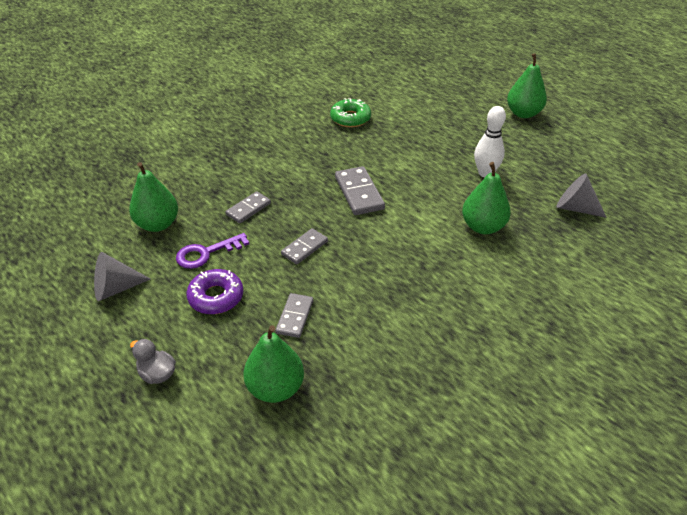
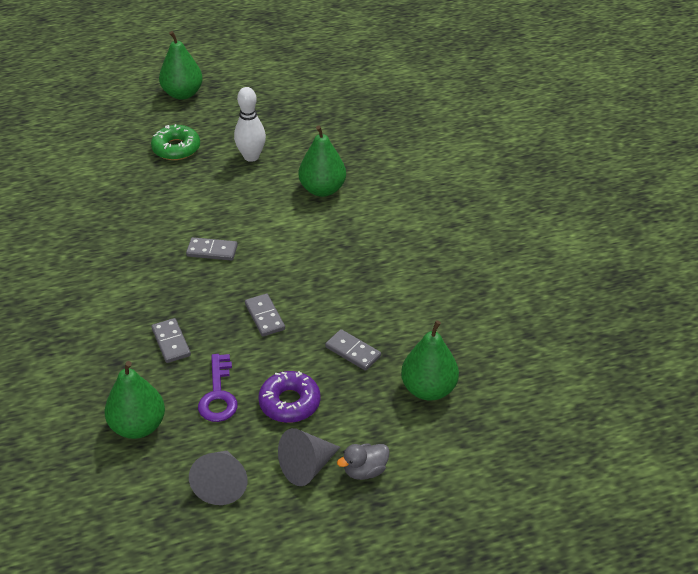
camera: 65 degrees left, 0 degrees up
green donut [330,98,371,127] -> green donut moved to [151,124,200,160]
grey domino [335,166,385,215] -> grey domino [186,237,238,261], size x0.65
grey cone [556,173,607,218] -> grey cone moved to [278,428,340,486]

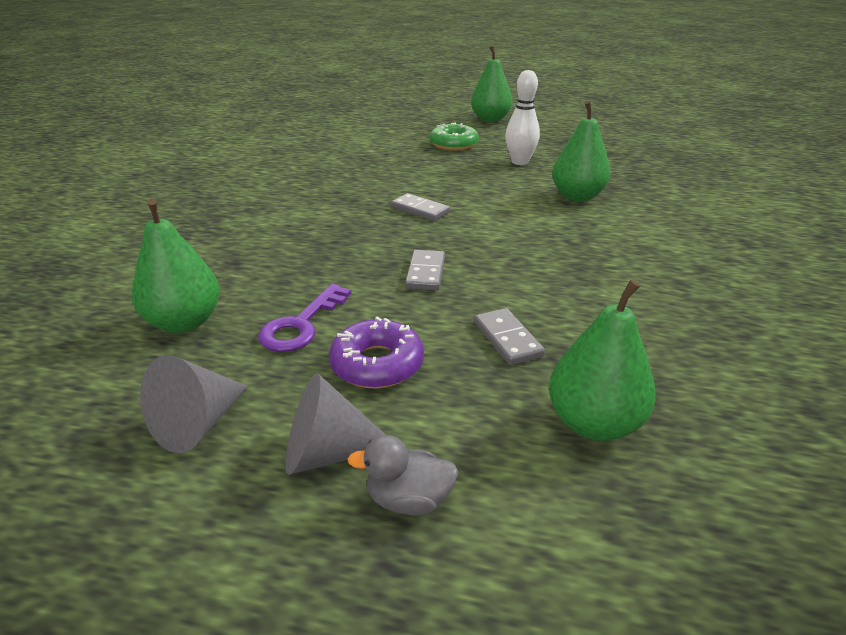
camera: 30 degrees right, 10 degrees down
grey domino [151,318,191,363] -> none

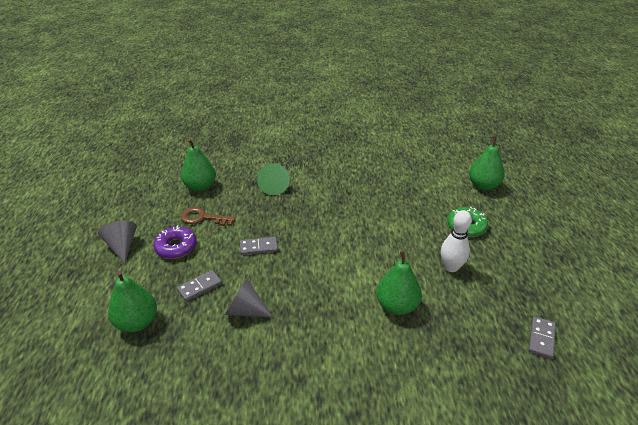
camera: 75 degrees right, 5 degrees up
grey cone [140,355,248,453] -> grey cone moved to [225,278,273,318]
purple key [258,284,351,352] -> brown key [181,207,236,226]
grey duck [347,435,459,515] -> none
grey domino [391,193,450,221] -> grey domino moved to [529,316,556,359]
green pear [471,46,512,122] -> green pear moved to [469,136,505,191]
none -> green cone [257,163,290,195]

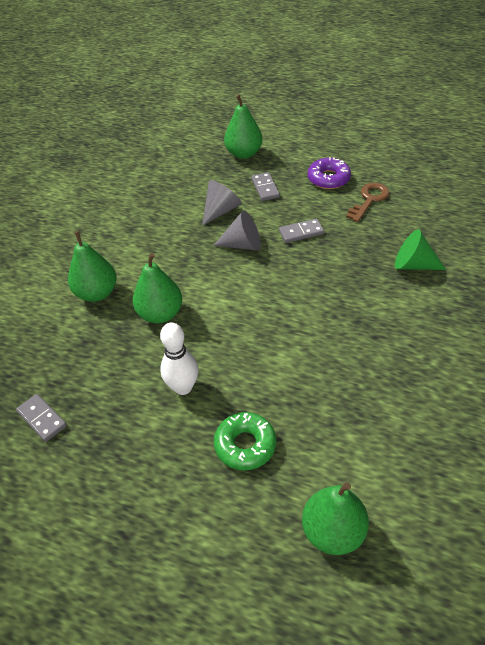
camera: 115 degrees right, 10 degrees up
grey cone [98,221,137,264] -> grey cone moved to [213,210,261,250]
green pear [181,139,216,191] -> green pear moved to [68,231,117,302]
grey domino [240,237,278,255] -> grey domino turned 60 degrees clockwise [279,219,324,243]

